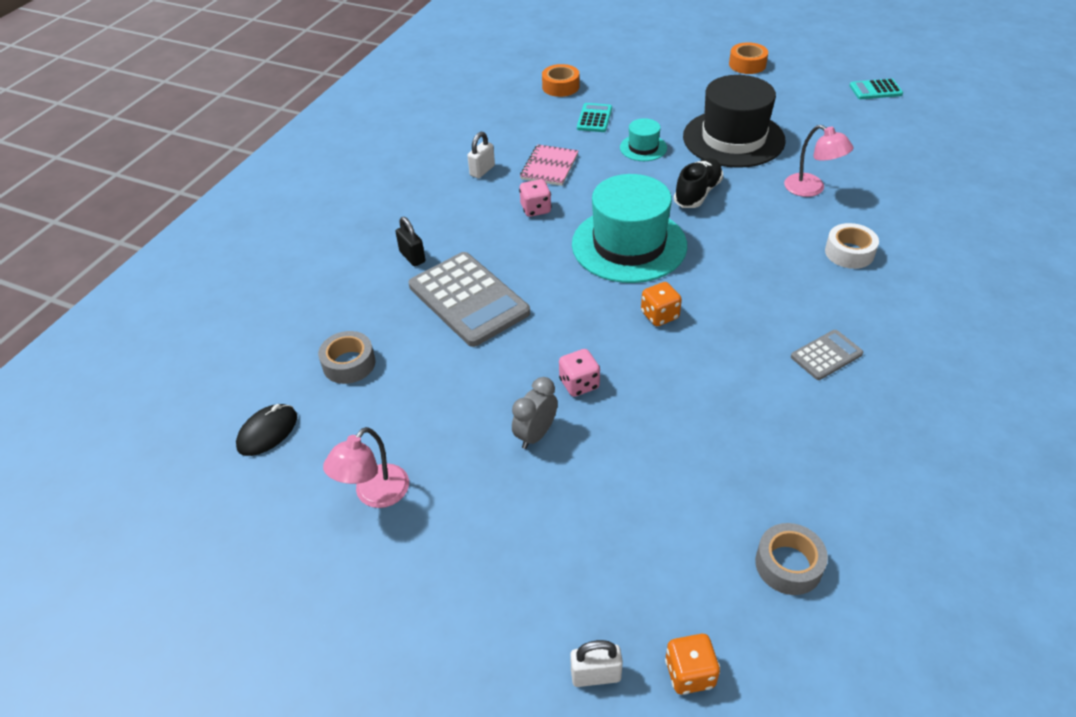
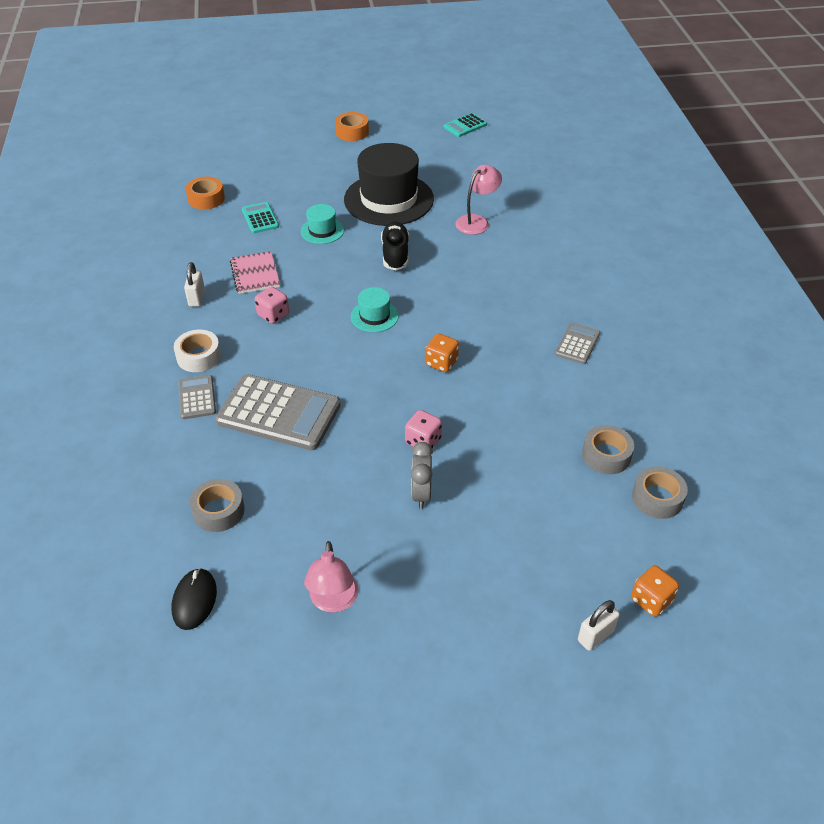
camera: 35 degrees left, 0 degrees up
black padlock [396,217,425,266] -> grey calculator [178,375,216,419]
turquoise hat [572,174,687,283] -> turquoise hat [351,287,399,332], size x0.47
pink lamp [784,125,854,197] -> pink lamp turned 60 degrees counterclockwise [455,165,502,235]
white tape [825,223,879,269] -> white tape moved to [174,330,221,372]
none -> grey tape [582,425,634,474]

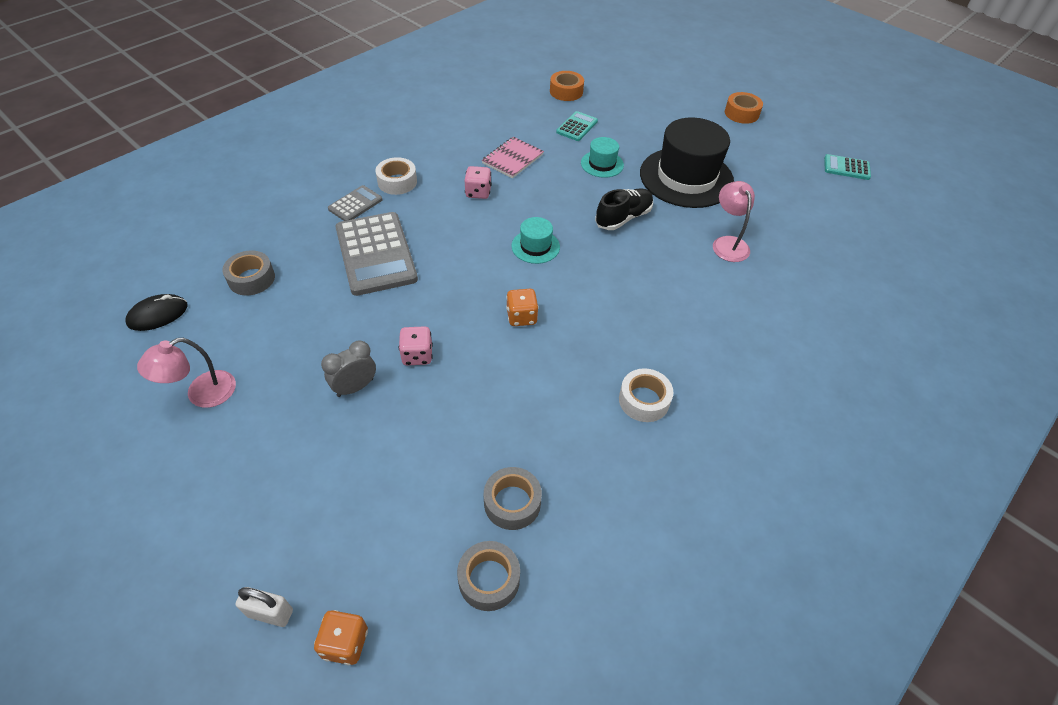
camera: 50 degrees right, 5 degrees up
white padlock [184,262,205,307] -> none
pink lamp [455,165,502,235] -> pink lamp turned 105 degrees counterclockwise [713,181,755,262]
grey calculator [555,322,600,364] -> white tape [619,368,674,422]

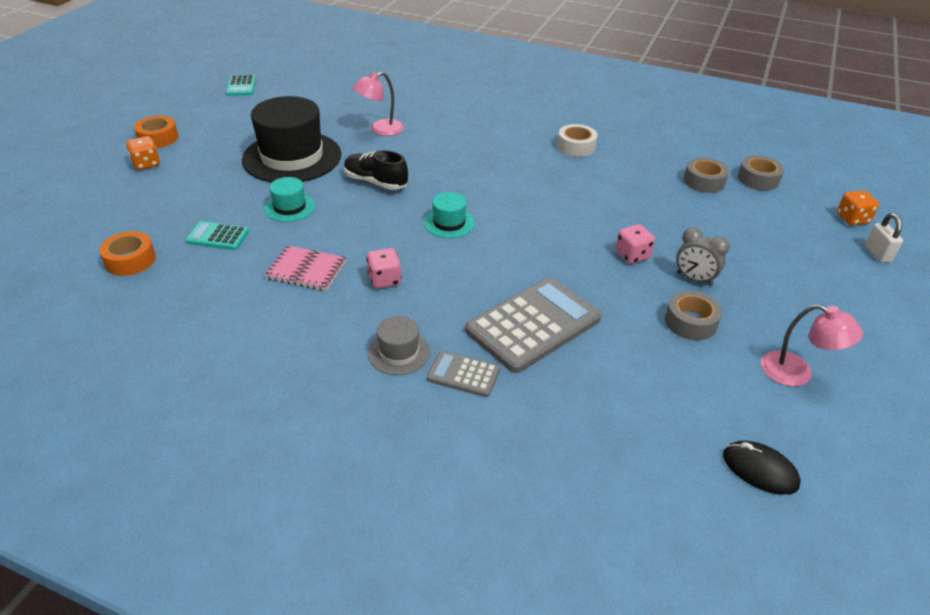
camera: 110 degrees left, 10 degrees down
grey tape [222,251,275,295] -> grey tape moved to [665,291,722,340]
white tape [375,157,417,195] -> grey hat [368,316,430,375]
orange dice [506,289,539,326] -> orange dice moved to [126,136,160,170]

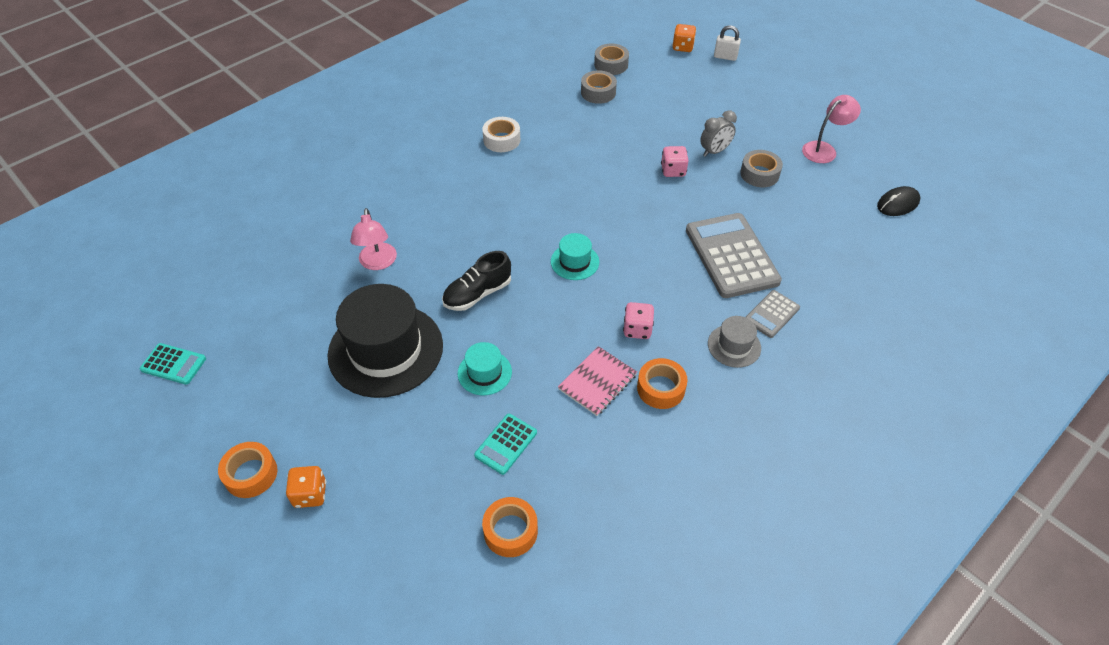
camera: 65 degrees left, 10 degrees up
none -> orange tape [637,358,688,409]

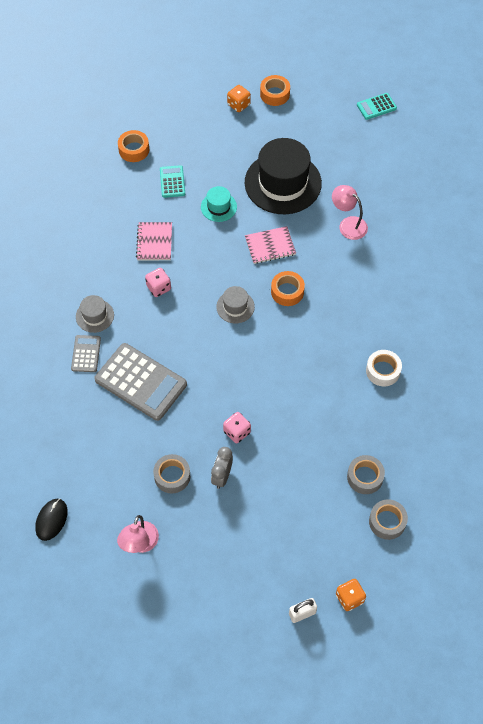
camera: 140 degrees right, 10 degrees up
black shoe [442,251,511,311] -> pink notebook [245,226,296,264]
turquoise hat [551,233,599,280] -> grey hat [216,286,255,323]
orange tape [637,358,688,409] -> orange tape moved to [271,271,305,306]

